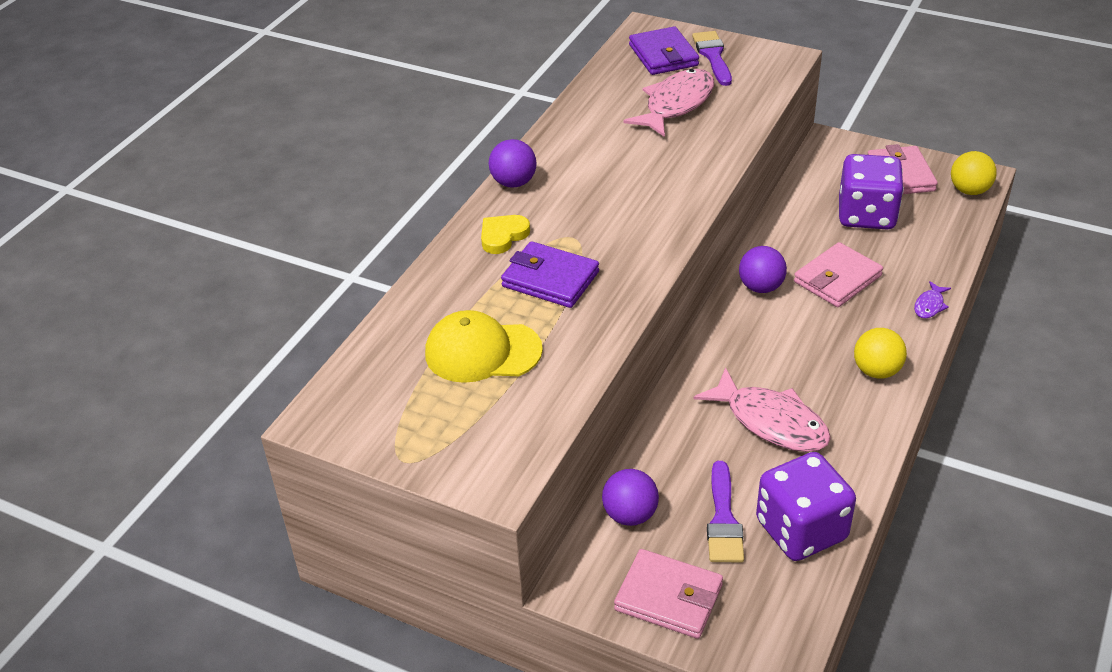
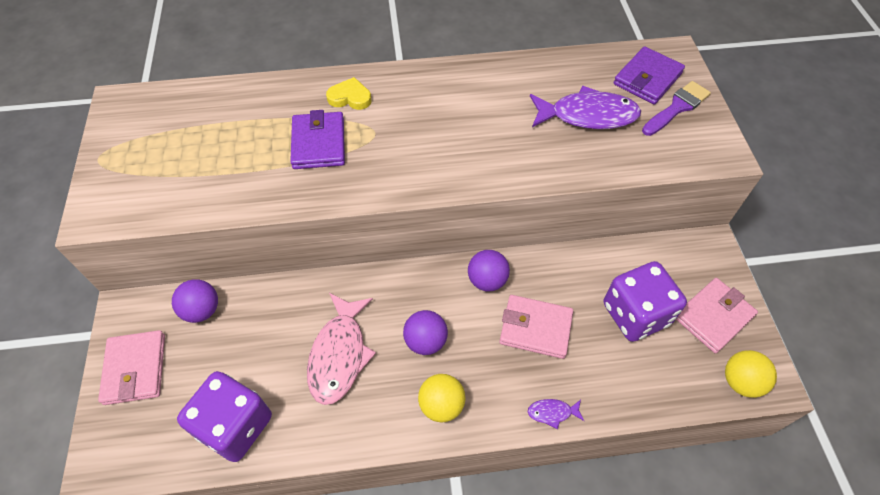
camera: 55 degrees right, 15 degrees up
yellow cap [425,310,543,383] -> none
purple ball [489,139,537,188] -> purple ball moved to [403,310,448,355]
pink fish [624,69,714,137] -> purple fish [530,86,641,129]
purple brush [707,461,744,562] -> none

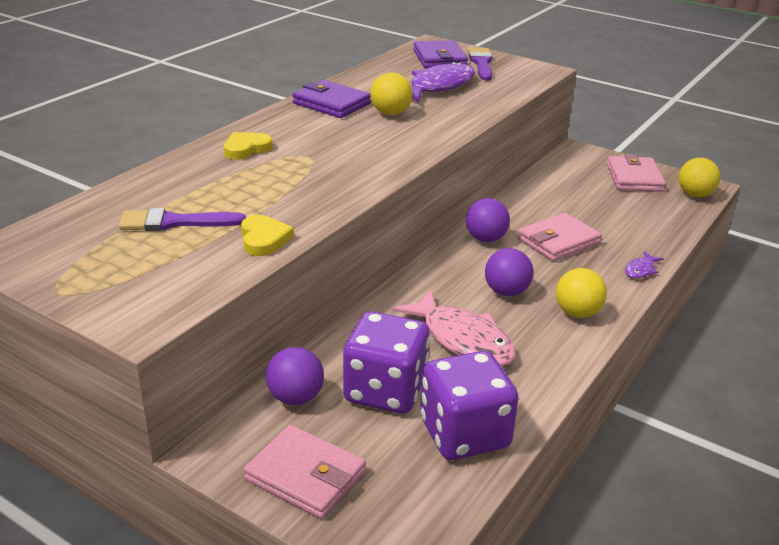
camera: 50 degrees left, 25 degrees down
purple wallet [290,110,345,169] -> purple wallet moved to [293,80,371,118]
purple dice [604,261,687,342] -> purple dice moved to [343,311,430,414]
none -> purple brush [119,208,246,231]
none -> yellow heart [241,215,294,256]
none -> yellow ball [370,72,413,115]

